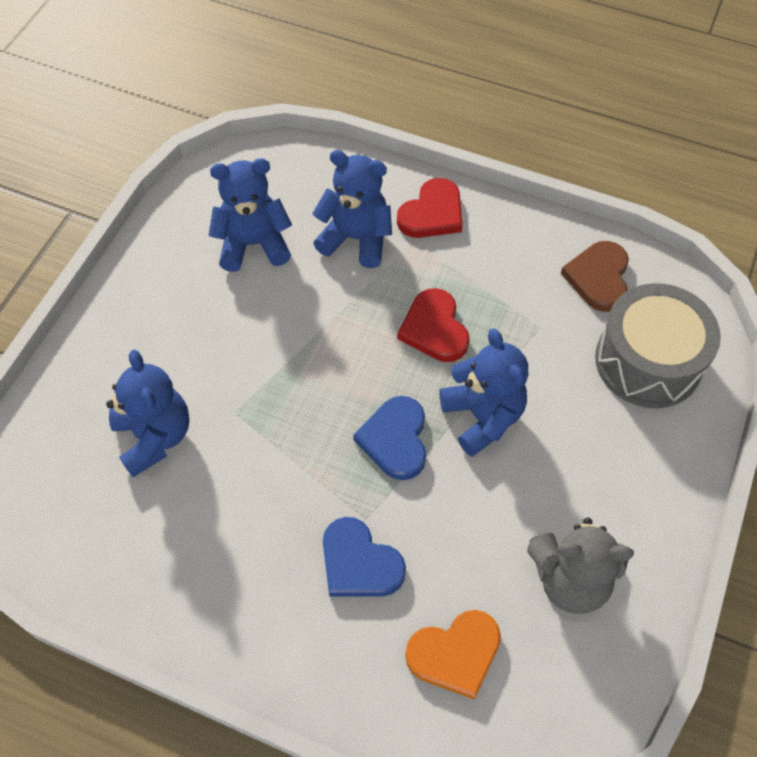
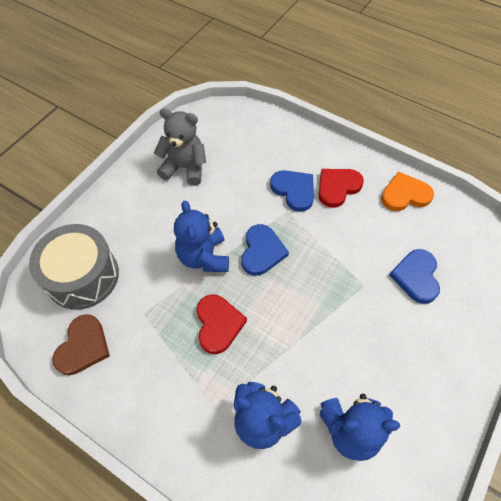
camera: 170 degrees left, 0 degrees up
blue teddy bear [106,349,189,477] -> blue heart [389,249,440,304]
red heart [397,178,462,238] -> red heart moved to [318,169,364,208]
orange heart [405,610,501,700] -> orange heart moved to [381,171,434,211]

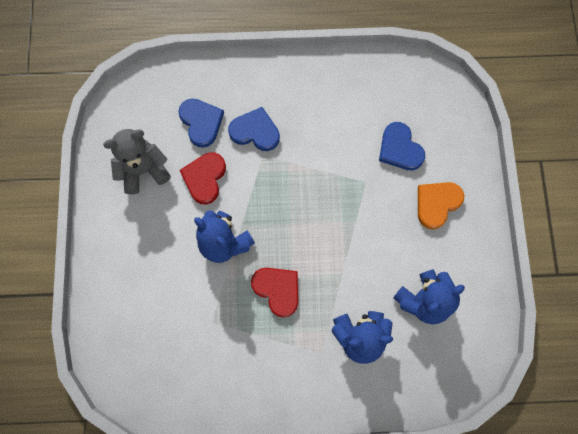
camera: 35 degrees left, 15 degrees up
grey drum [29,224,119,310] -> none
brown heart [52,314,110,375] -> none
blue heart [241,224,289,276] -> blue heart moved to [178,99,224,148]
red heart [318,169,364,208] -> red heart moved to [180,152,226,205]
orange heart [381,171,434,211] -> orange heart moved to [418,182,464,229]

